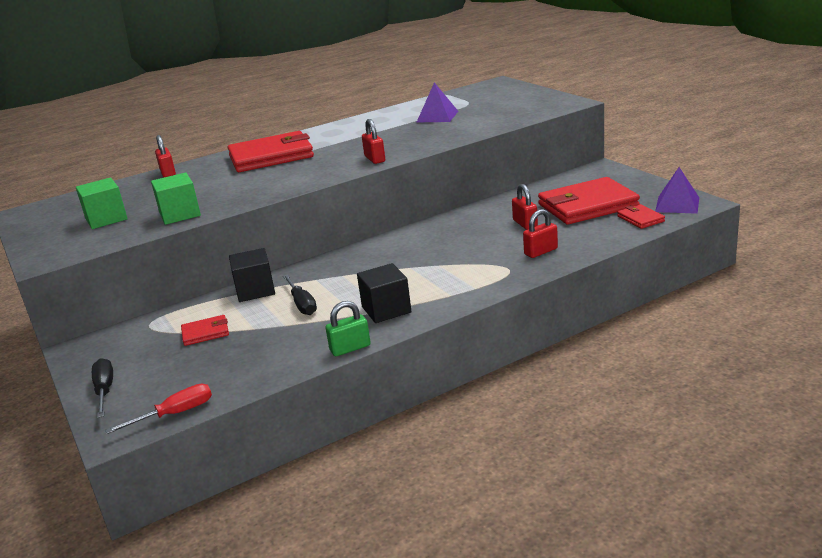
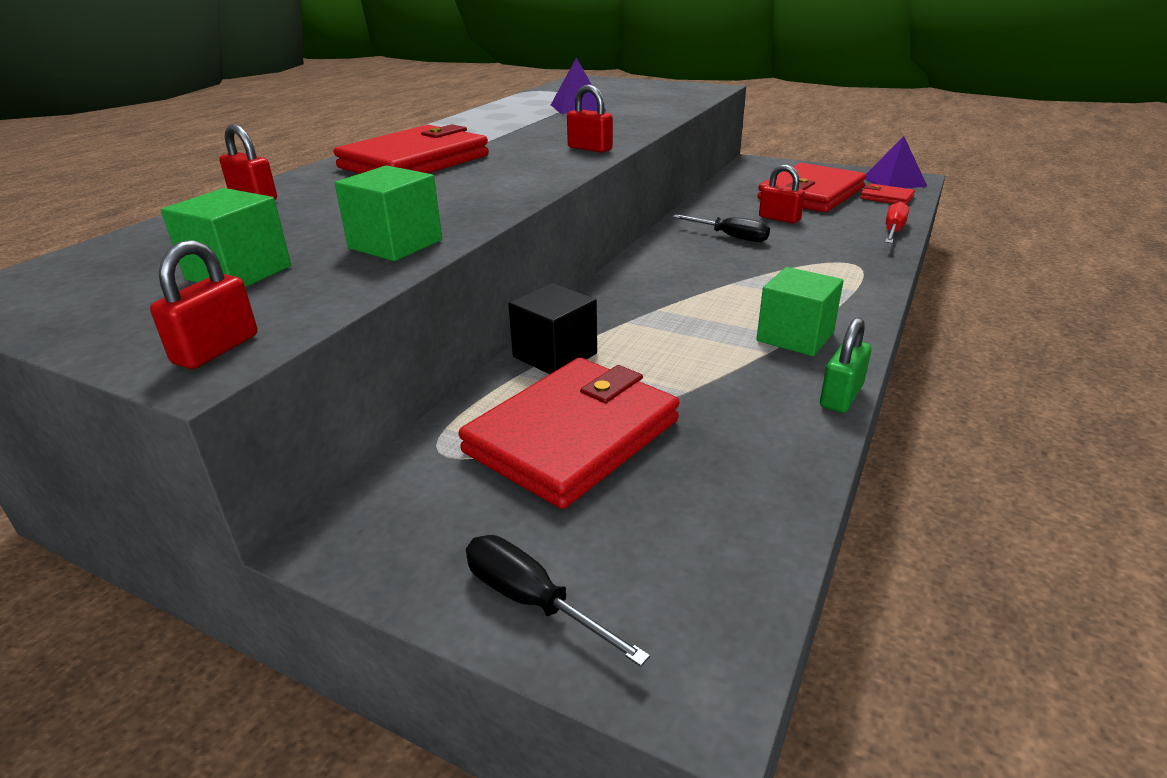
camera: 35 degrees left, 5 degrees up
red screwdriver [105,384,212,434] -> red screwdriver moved to [885,202,909,243]
red wallet [181,315,229,346] -> red wallet [459,357,680,509], size x2.20
black screwdriver [283,274,317,315] -> black screwdriver moved to [672,215,770,242]
black cube [357,263,412,323] -> green cube [756,267,844,356]
red padlock [523,209,558,258] -> red padlock moved to [150,240,258,369]

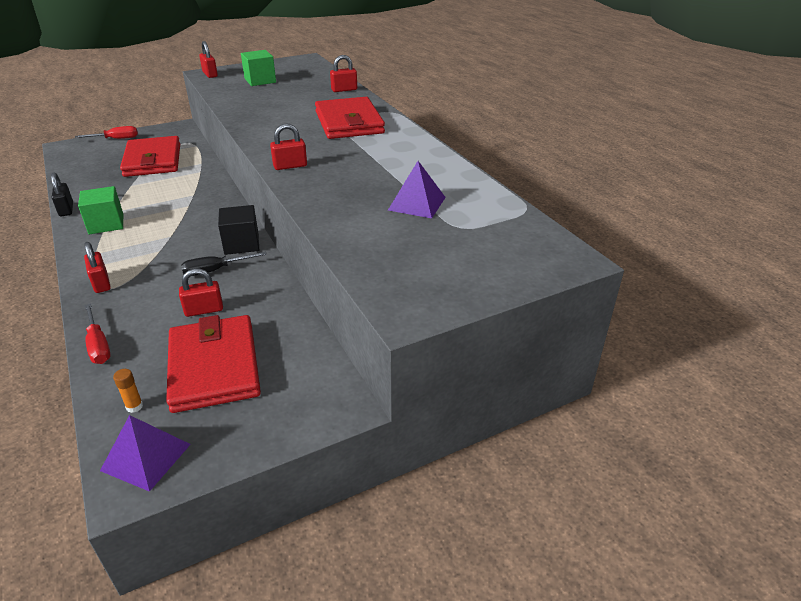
camera: 125 degrees right, 5 degrees up
green cube [335,165,442,261] -> none
black screwdriver [466,535,650,667] -> red screwdriver [75,126,138,139]
black cube [508,283,597,374] -> black cube moved to [218,205,259,255]
green padlock [820,317,871,413] -> black padlock [51,172,73,216]
red wallet [860,183,915,205] -> orange glue stick [113,369,143,413]
none -> red padlock [84,242,111,293]

